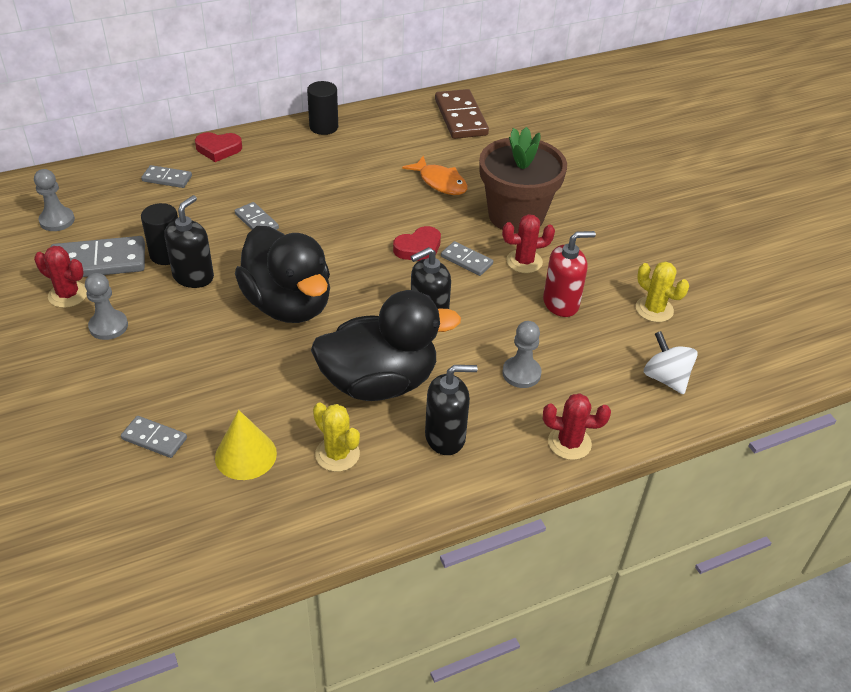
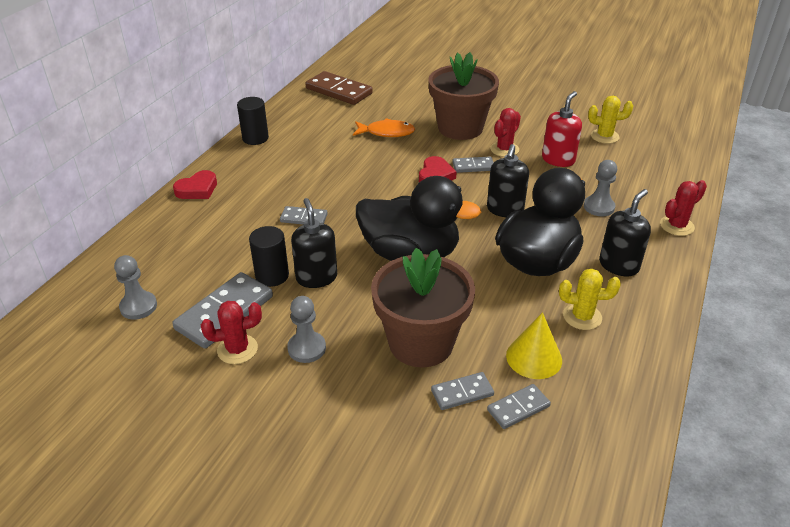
camera: 40 degrees left, 5 degrees down
grey domino [141,165,192,188] -> grey domino moved to [487,384,551,429]
white spinning top [644,331,698,394] -> none
none -> brown flower pot [371,248,475,367]

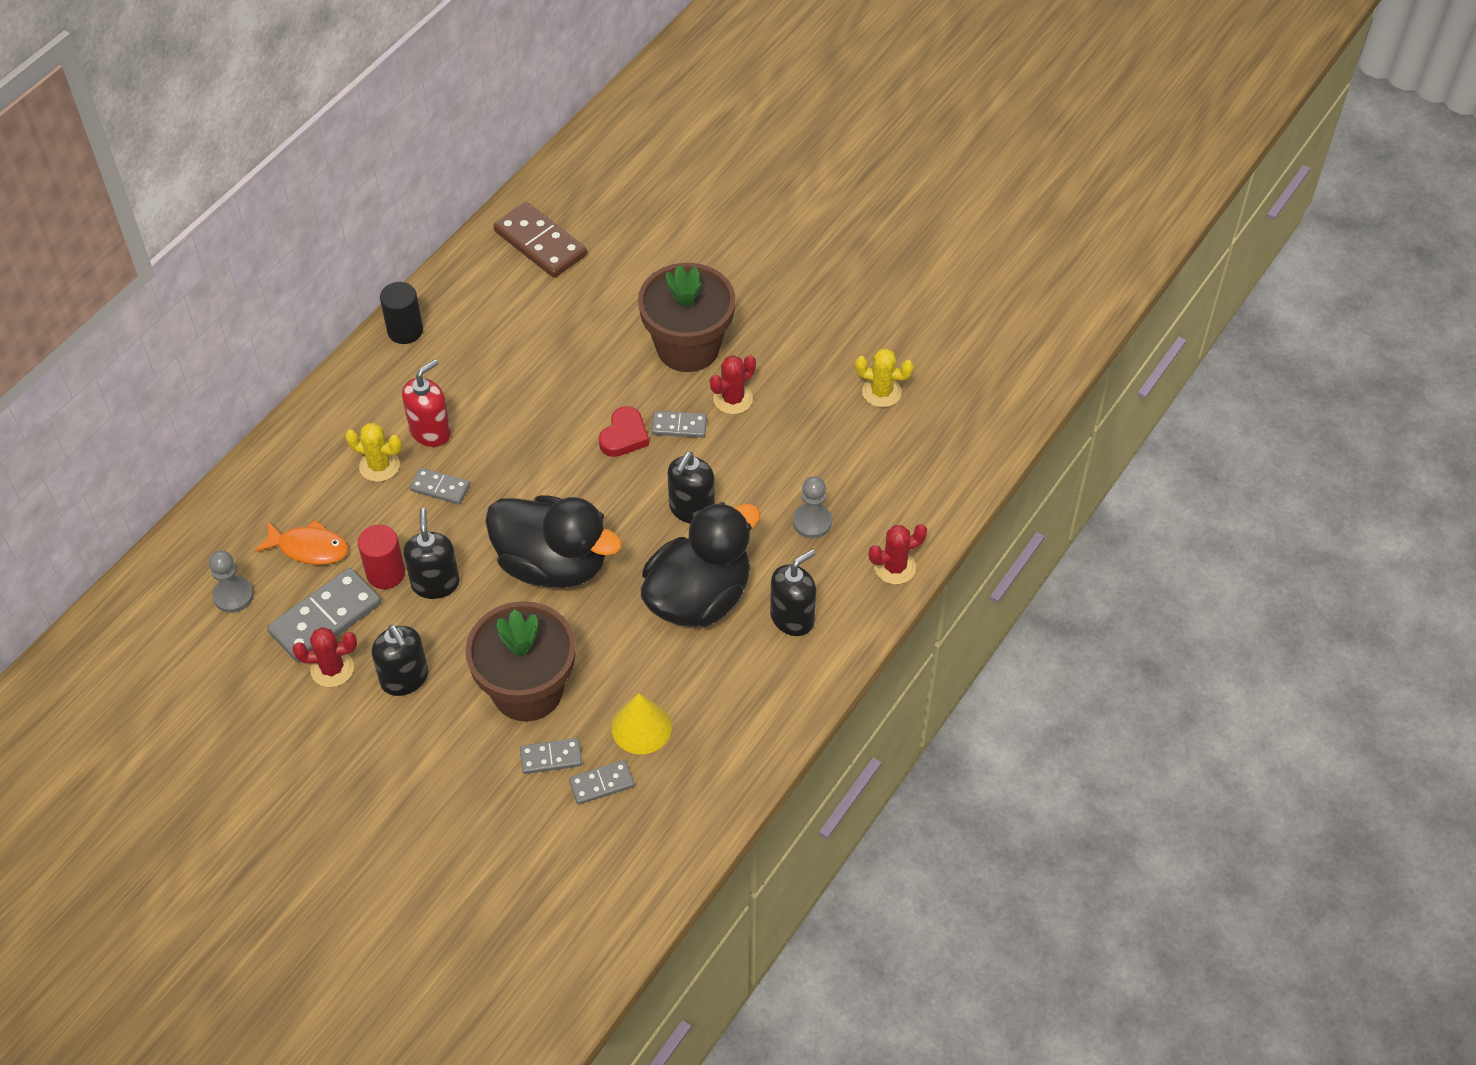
camera: 10 degrees right, 15 degrees up
red heart [173,170,217,199] -> none
black cylinder [249,226,289,287] -> red cylinder [358,524,405,589]
grey pawn [287,296,326,363] -> black soap dispenser [372,625,428,696]
orange fish [353,118,415,137] -> orange fish moved to [255,520,348,565]
red soap dispenser [542,91,582,167] -> red soap dispenser moved to [402,359,451,447]
yellow cactus [559,269,621,330] -> yellow cactus moved to [345,423,402,482]

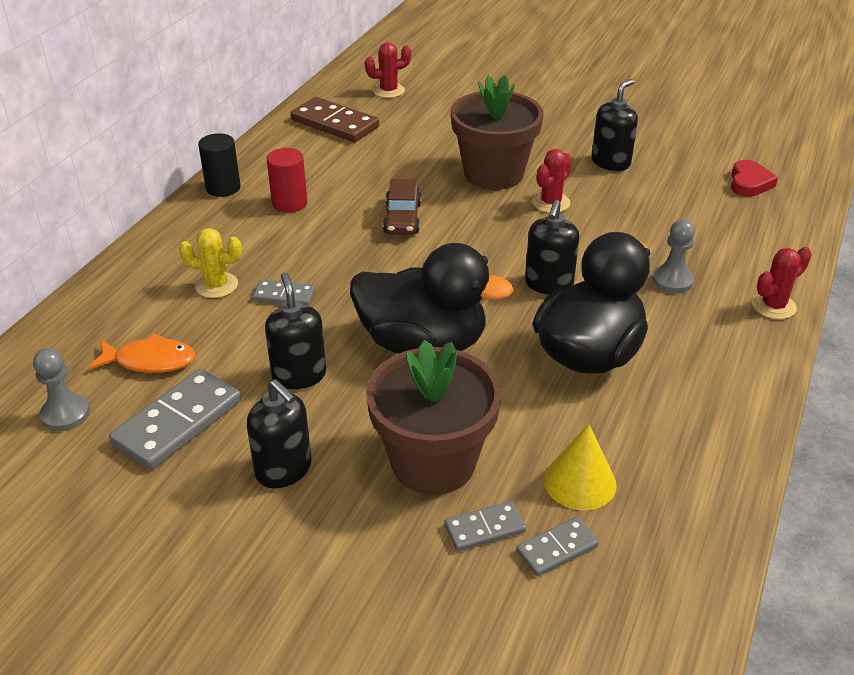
camera: 10 degrees left, 15 degrees down
red cactus [293,627,357,687] -> red cactus moved to [365,42,411,98]
red cylinder [358,524,405,589] -> red cylinder moved to [267,148,307,212]
red soap dispenser [402,359,451,447] -> none
red heart [599,406,649,457] -> red heart moved to [731,160,778,197]
grey domino [651,411,707,438] -> none
black soap dispenser [770,549,816,636] -> black soap dispenser moved to [591,79,638,171]
yellow cactus [855,349,914,407] -> none
none -> brown car [383,179,421,235]

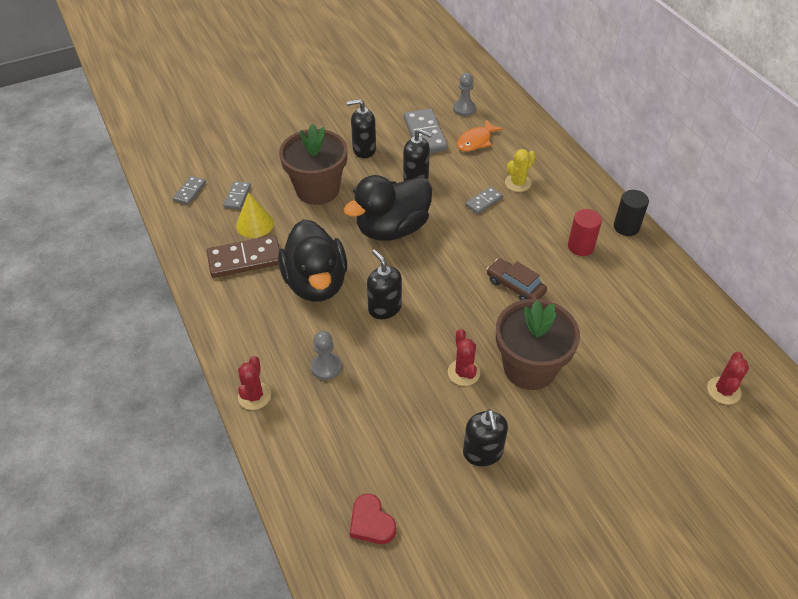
camera: 130 degrees right, 10 degrees up
brown domino [291,97,379,142] -> brown domino moved to [207,235,280,278]
grey domino [444,501,526,551] -> grey domino moved to [173,176,206,205]

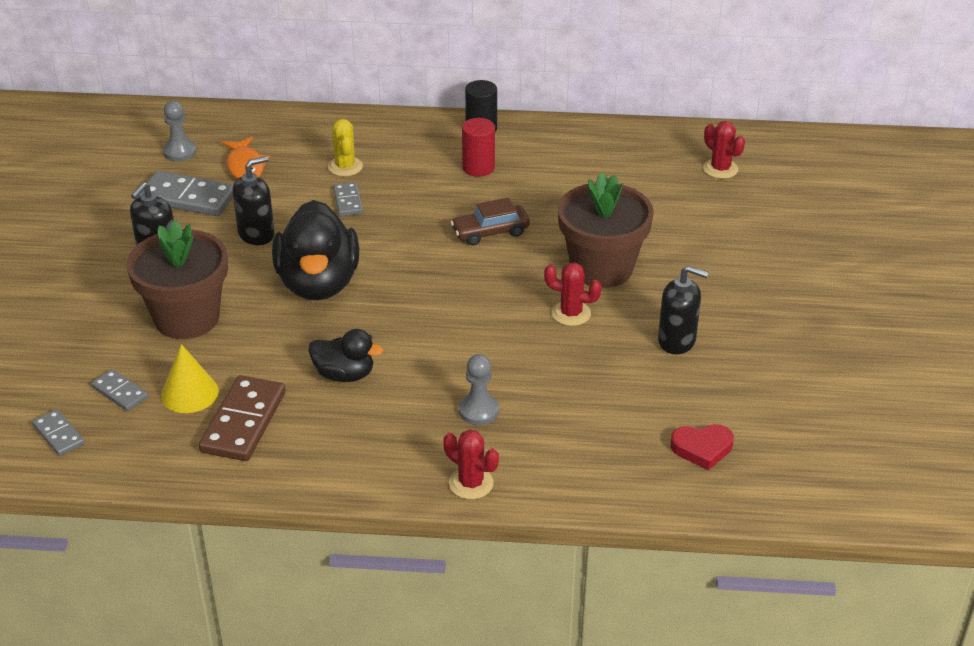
camera: 60 degrees left, 10 degrees down
black duck [278,219,347,302] -> black duck [308,329,383,382], size x0.54
black soap dispenser [367,250,402,319] -> none

